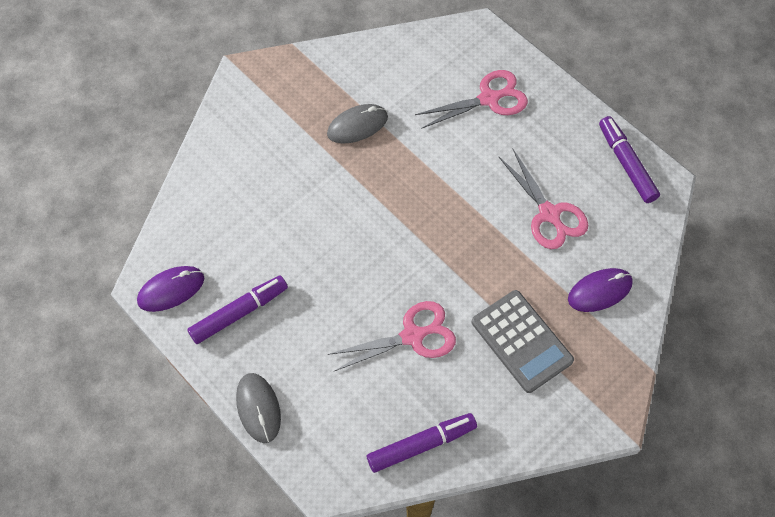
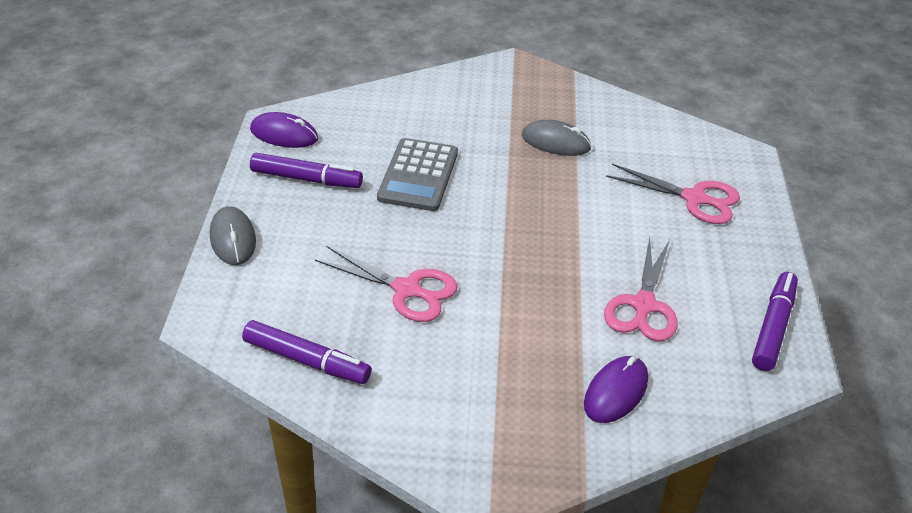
camera: 45 degrees right, 20 degrees down
grey mouse [236,373,281,443] -> grey mouse turned 45 degrees counterclockwise [210,206,256,265]
grey calculator [472,290,574,393] -> grey calculator moved to [377,138,458,211]
purple mouse [568,268,633,312] -> purple mouse turned 75 degrees counterclockwise [584,356,648,423]

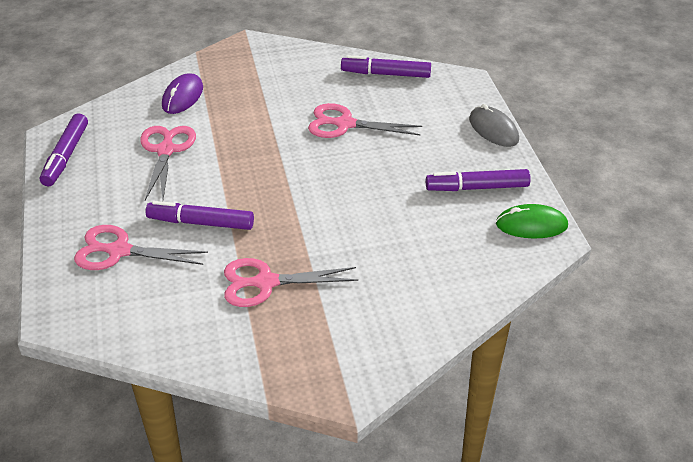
camera: 165 degrees right, 0 degrees up
purple mouse [250,112,318,148] -> green mouse [496,204,568,238]
grey calculator [377,138,458,211] -> none
grey mouse [522,120,592,156] -> pink scissors [224,258,358,307]
none -> purple marker [146,201,254,230]

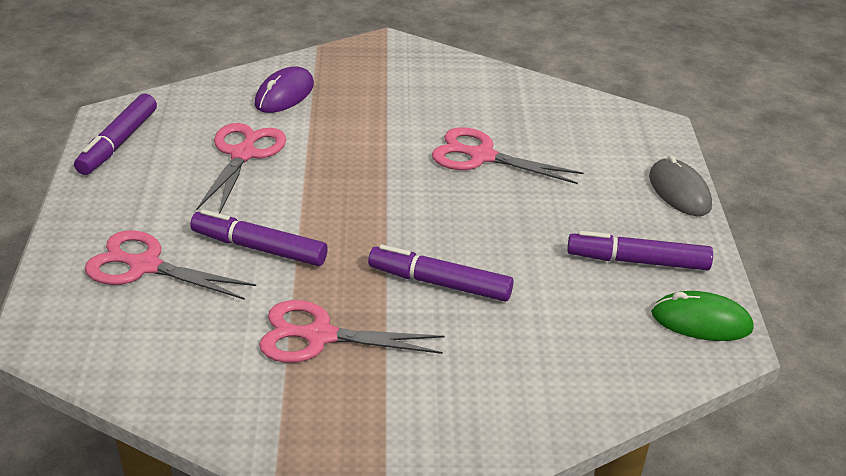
camera: 10 degrees right, 5 degrees down
purple marker [341,55,431,78] -> purple marker moved to [368,244,514,302]

